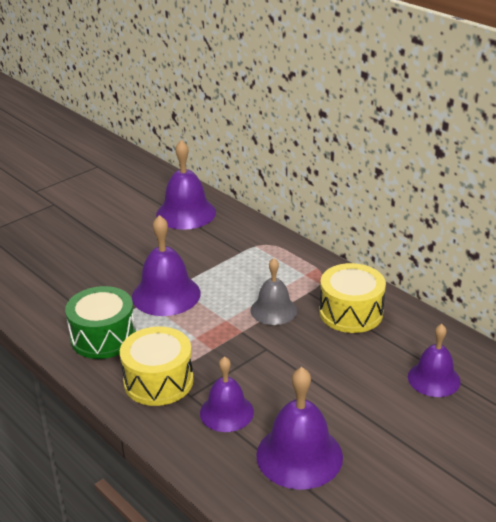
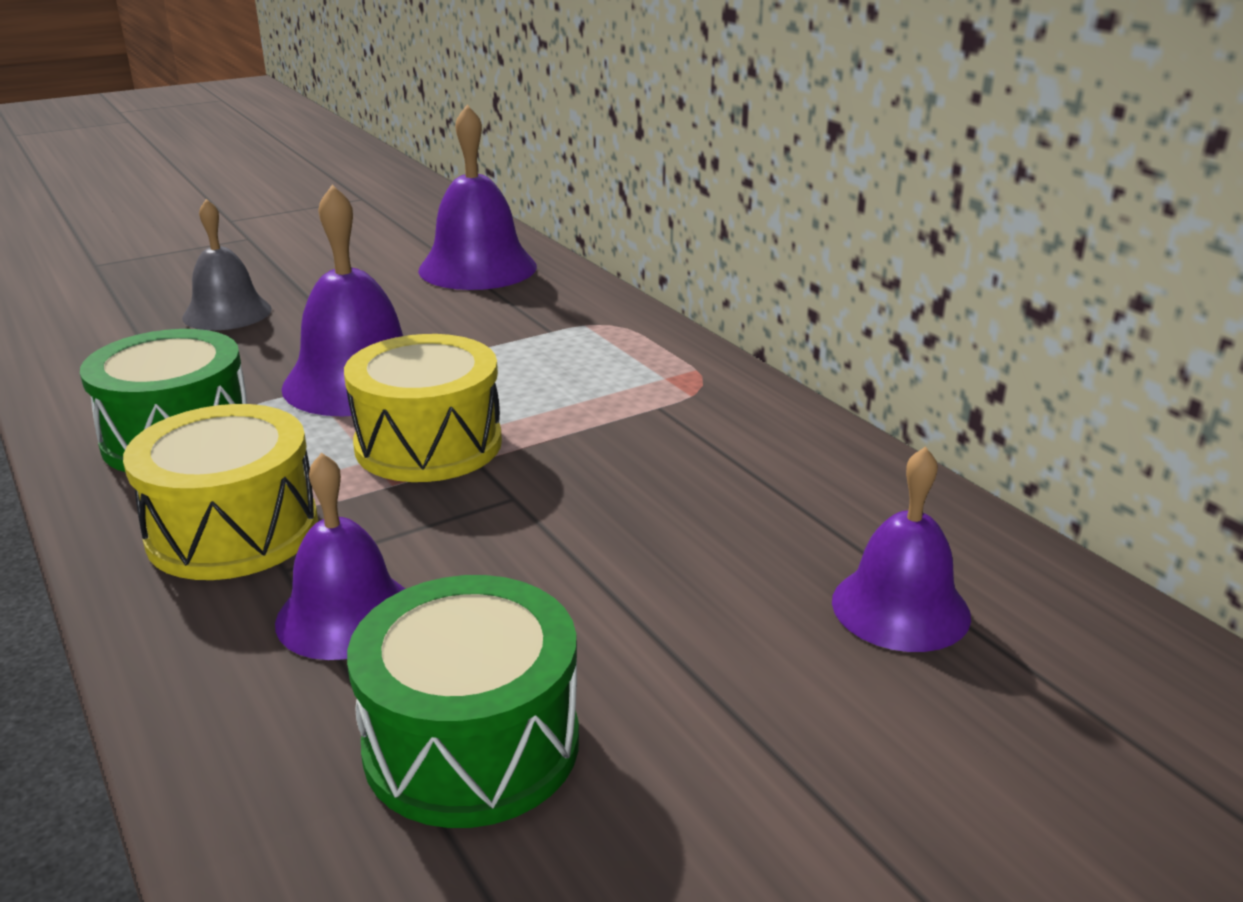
camera: 10 degrees right, 5 degrees down
grey bell [250,258,297,325] -> grey bell moved to [182,199,272,330]
purple bell [256,367,343,490] -> green drum [347,575,579,828]
yellow drum [319,263,386,333] -> yellow drum moved to [344,334,502,482]

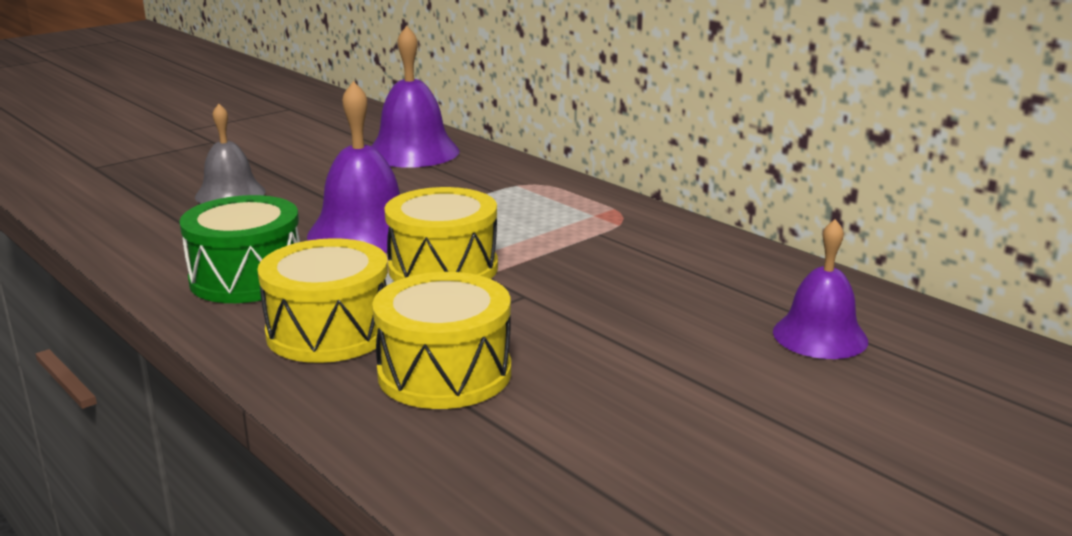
camera: 10 degrees left, 5 degrees down
purple bell [275,452,405,660] -> yellow drum [372,272,511,409]
green drum [347,575,579,828] -> none

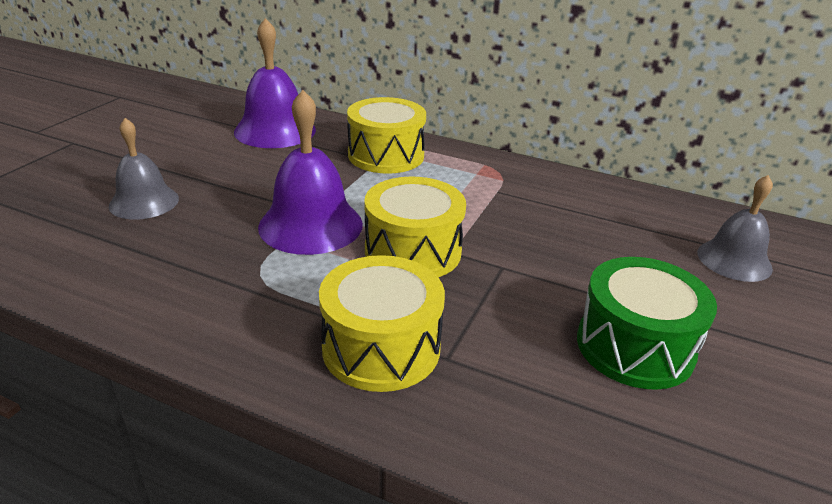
camera: 25 degrees left, 10 degrees up
green drum [179,195,300,303] -> green drum moved to [577,257,717,390]
yellow drum [372,272,511,409] -> yellow drum moved to [347,97,426,174]
purple bell [773,219,868,359] -> grey bell [697,175,773,282]

